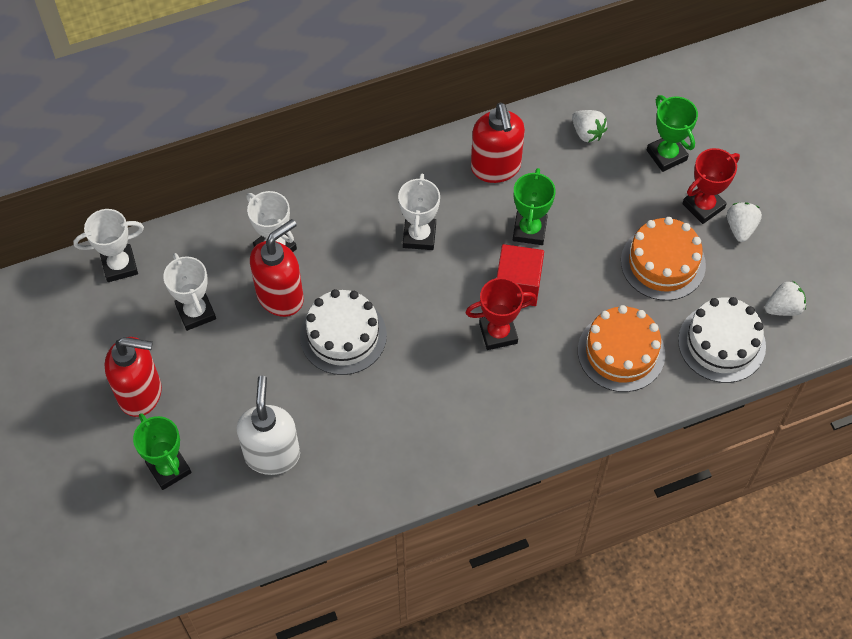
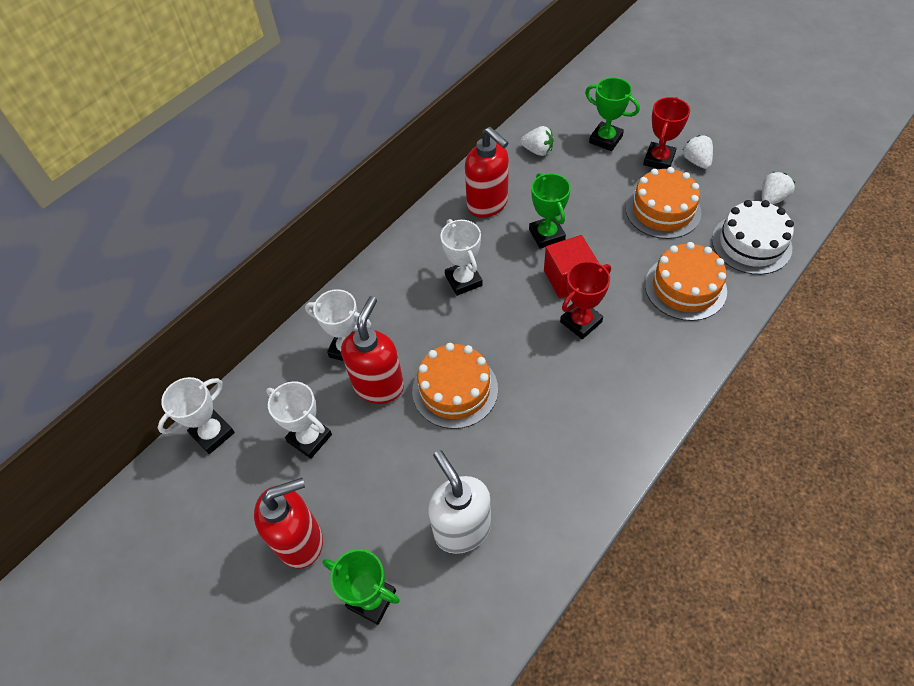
camera: 25 degrees left, 5 degrees down
white cake [300,289,387,375] -> orange cake [412,343,498,429]

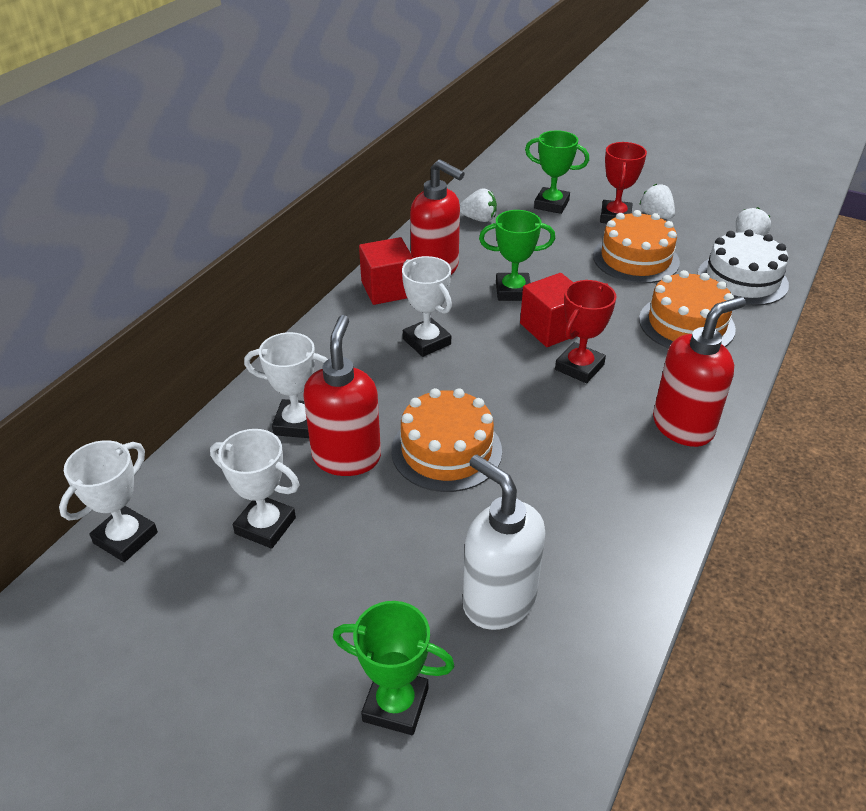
camera: 15 degrees left, 15 degrees down
red soap dispenser [254,478,323,569] -> red soap dispenser moved to [653,297,746,447]
green trophy [529,173,571,249] -> green trophy turned 60 degrees counterclockwise [479,210,555,301]
none -> red cube [359,237,413,305]

